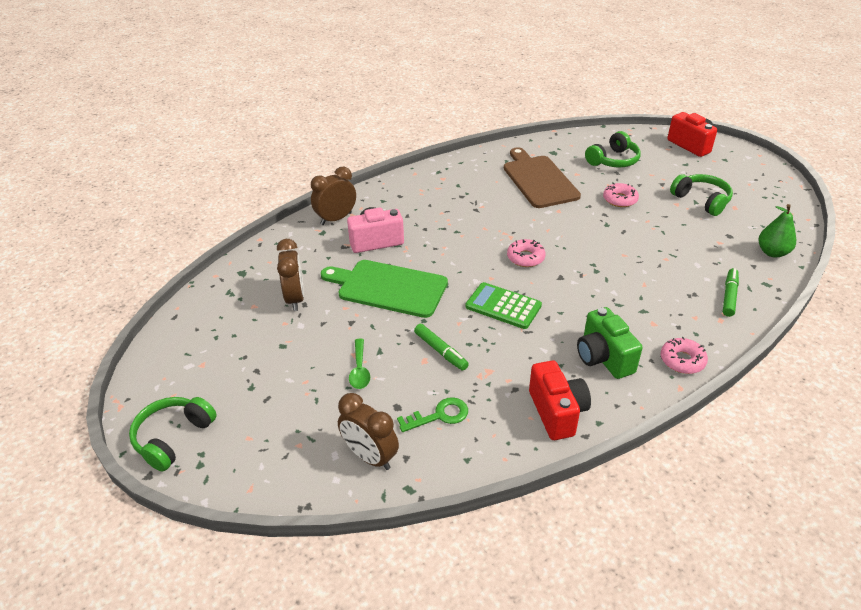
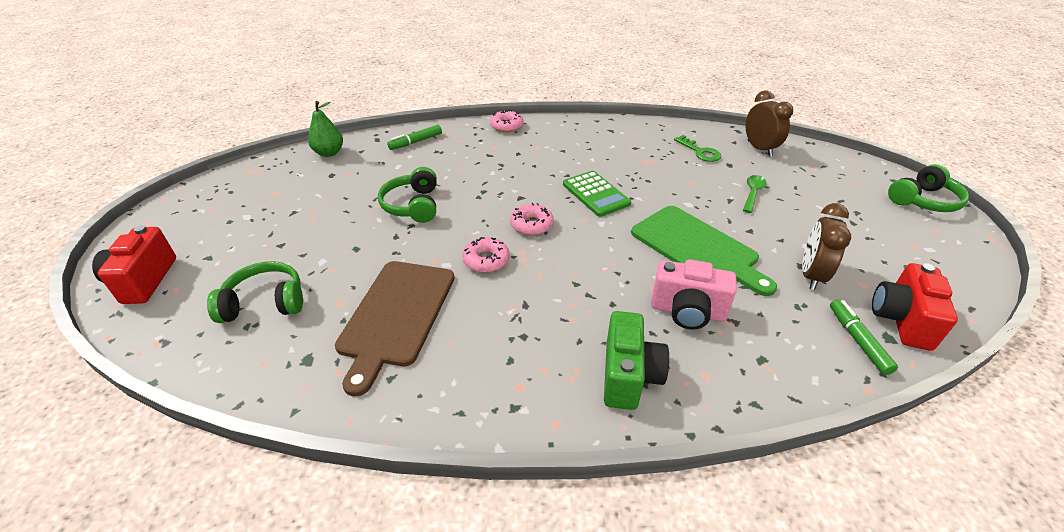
camera: 150 degrees left, 0 degrees up
brown clock [311,166,356,225] -> none
green key [397,397,468,432] -> green key turned 135 degrees counterclockwise [674,135,721,162]
green marker [414,324,469,371] -> green marker moved to [830,299,898,375]
red camera [529,360,591,440] -> red camera moved to [872,263,958,351]
green camera [577,307,643,379] -> green camera moved to [604,311,669,410]
pink donut [603,183,639,207] -> pink donut moved to [462,237,509,273]
green headphones [670,174,733,216] -> green headphones moved to [378,167,437,223]

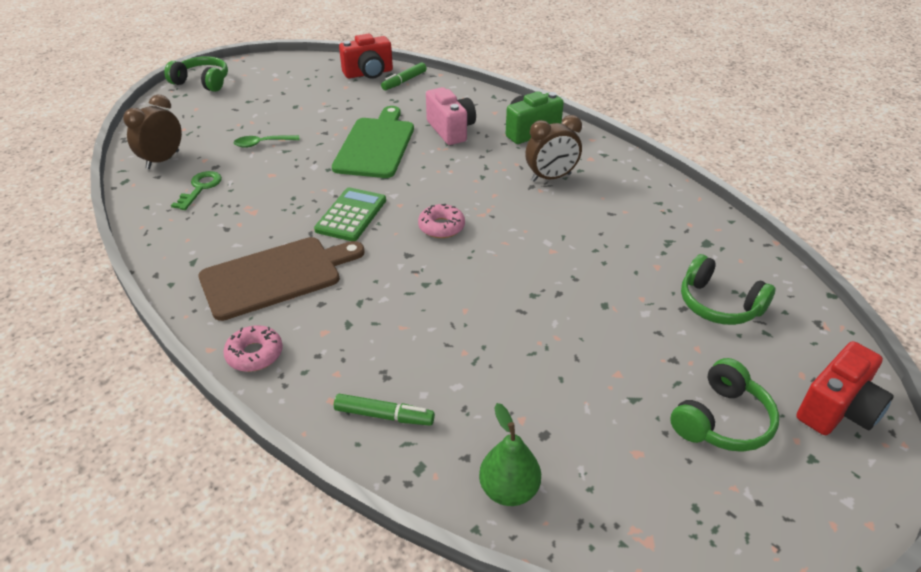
camera: 130 degrees left, 0 degrees up
brown cutting board [335,261,454,396] -> brown cutting board moved to [198,237,365,321]
green headphones [378,167,437,223] -> green headphones moved to [670,358,779,452]
pink donut [462,237,509,273] -> none
brown clock [802,203,851,290] -> brown clock moved to [525,115,582,182]

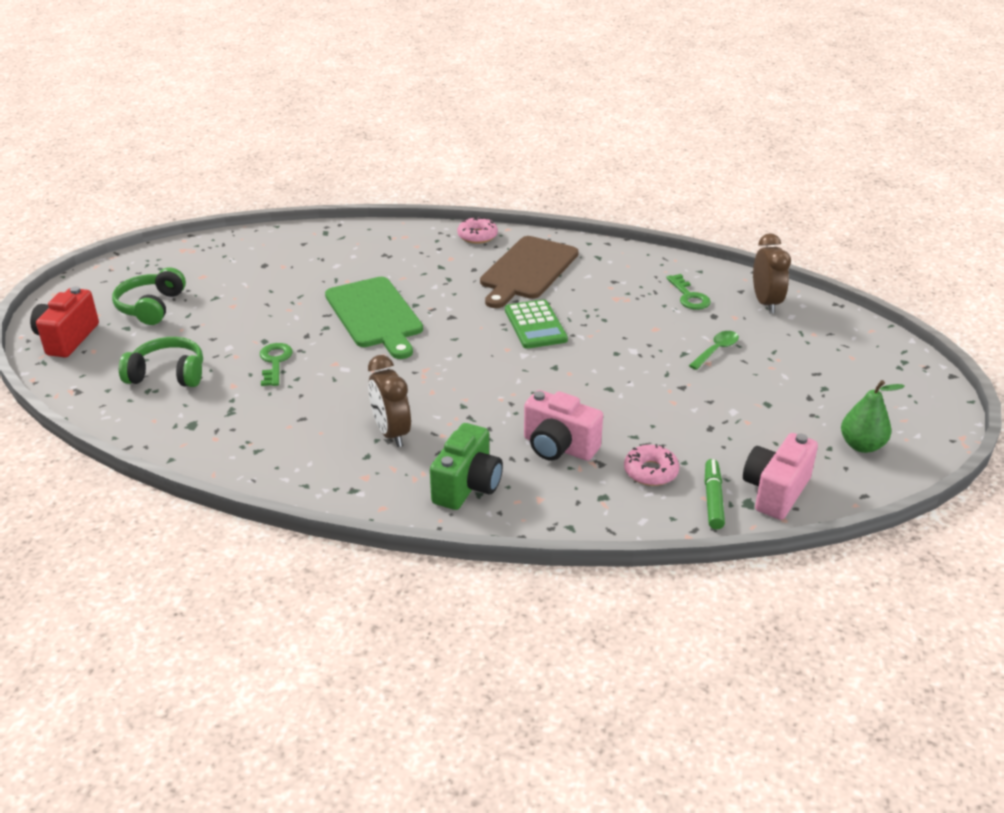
camera: 145 degrees right, 5 degrees down
green headphones [164,56,228,92] -> none
green cutting board [332,106,414,178] -> green cutting board moved to [325,277,423,359]
green marker [334,394,435,426] -> none
red camera [339,33,393,79] -> pink camera [743,433,818,520]
pink donut [418,204,465,238] -> pink donut moved to [624,444,680,486]
green pear [479,403,541,506] -> green pear moved to [841,380,905,453]
brown clock [525,115,582,182] -> brown clock turned 60 degrees counterclockwise [368,355,411,447]
none -> green key [260,343,293,386]

